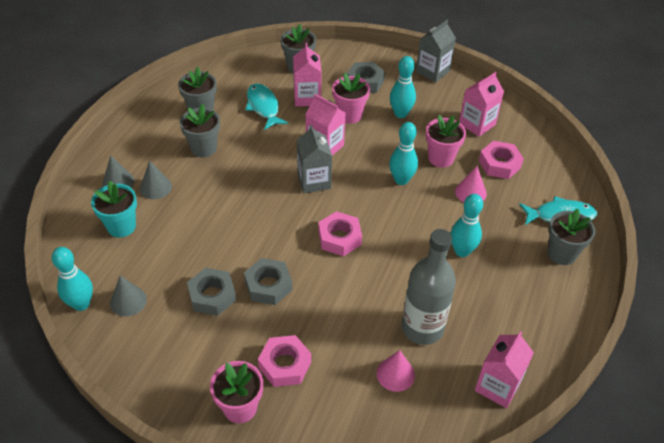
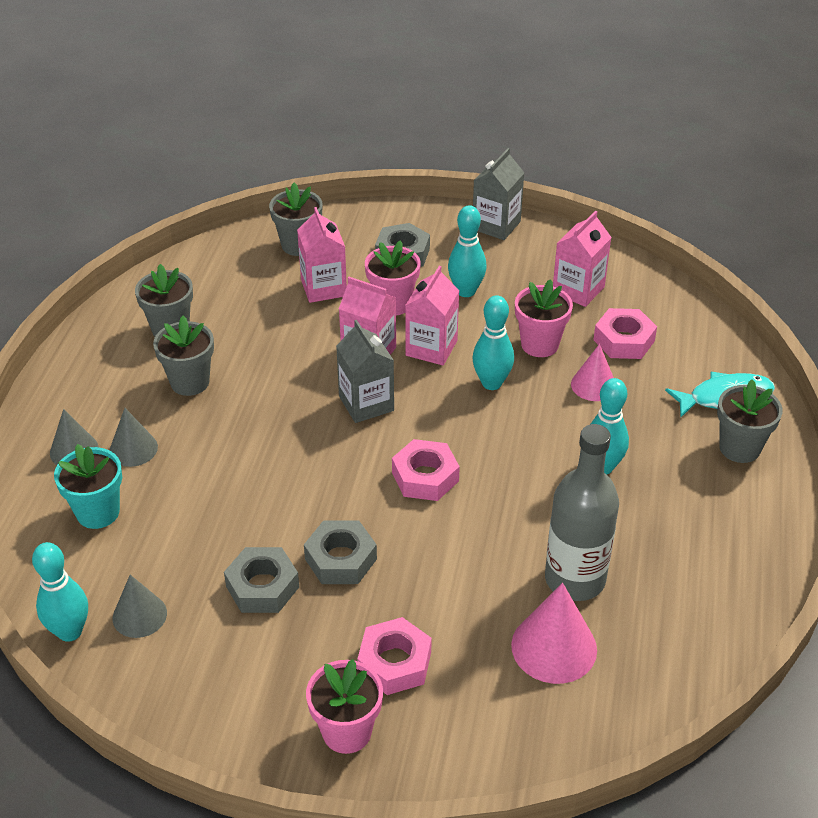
camera: 10 degrees left, 5 degrees down
turquoise fish [246,84,288,130] -> none
pink cone [377,350,415,392] -> pink cone [511,583,597,684], size x1.55
pink carton [474,331,534,408] -> pink carton moved to [405,266,460,365]

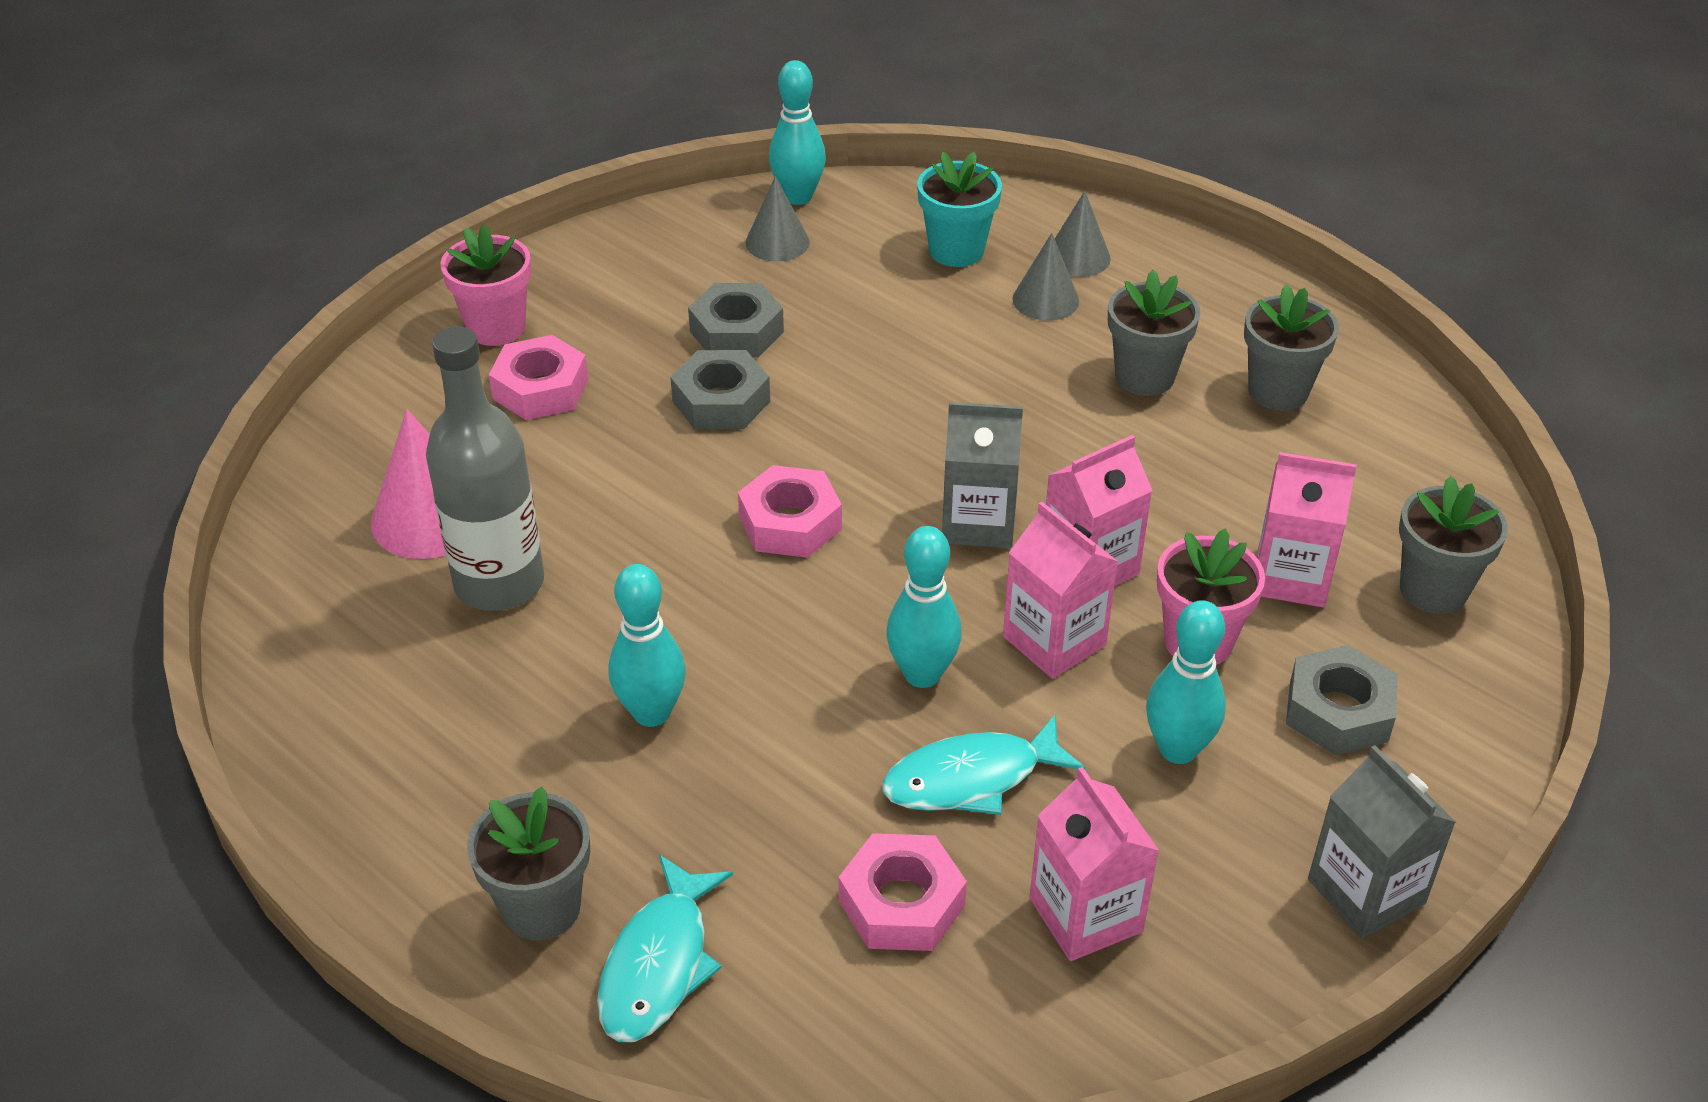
camera: 120 degrees right, 0 degrees up
pink flower pot [515,279,573,357] -> turquoise fish [882,715,1086,815]
pink cone [571,344,614,401] -> none

